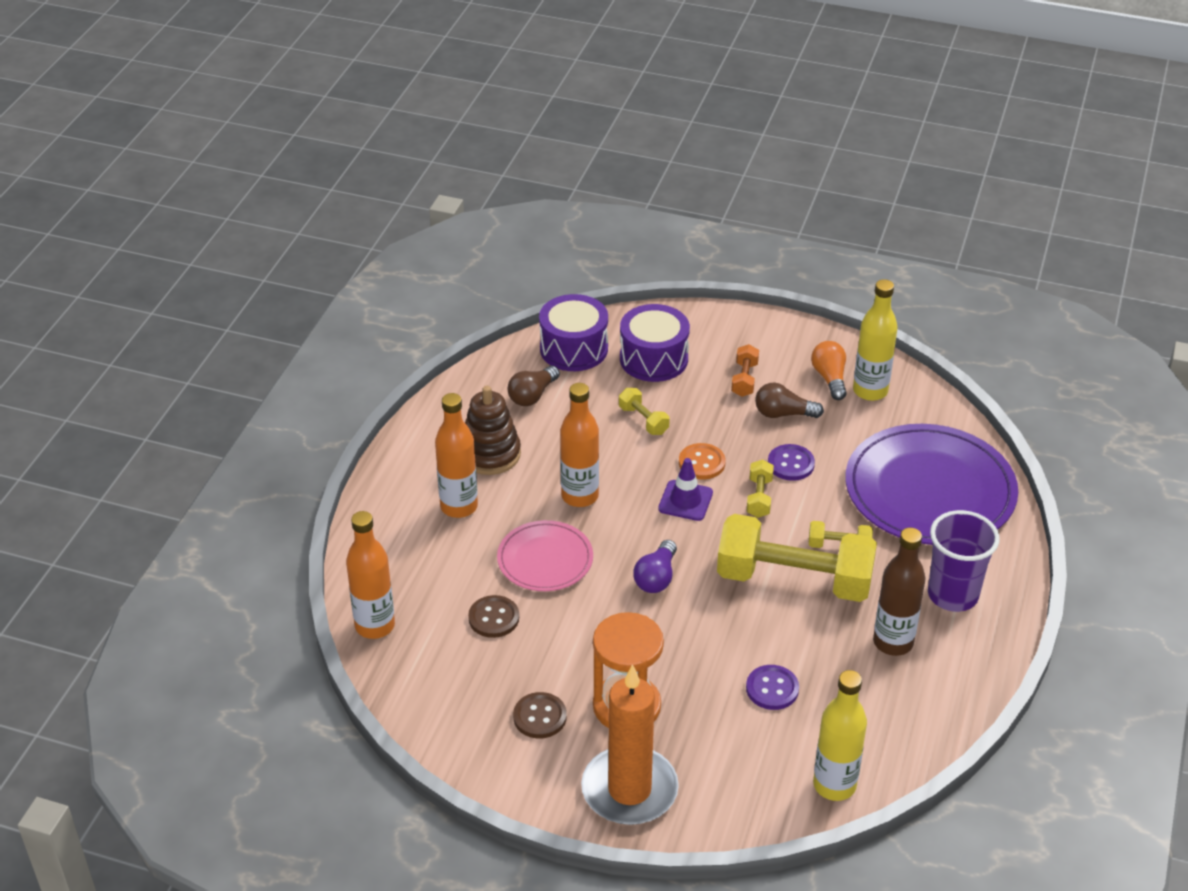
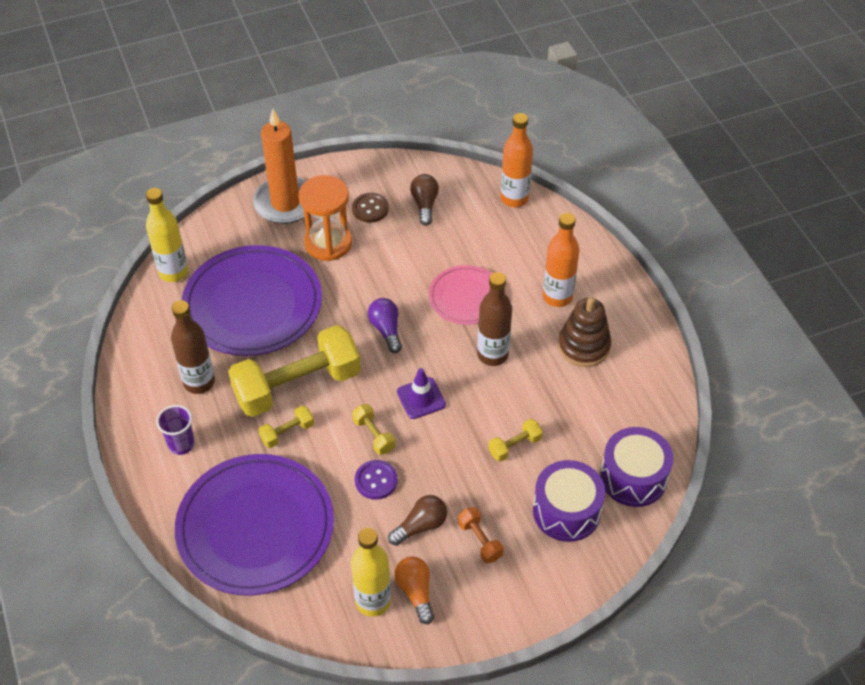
camera: 140 degrees right, 10 degrees up
brown button [468,595,519,638] -> none
brown light bulb [508,365,560,406] -> brown light bulb moved to [410,174,439,226]
orange bottle [560,383,599,507] -> brown bottle [477,272,512,366]
yellow dumbbell [619,388,670,435] -> yellow dumbbell turned 45 degrees counterclockwise [488,419,543,462]
orange button [679,443,725,480] -> none
purple button [746,665,799,710] -> purple plate [182,245,322,356]
orange light bulb [811,341,847,400] -> orange light bulb turned 150 degrees counterclockwise [394,557,434,624]
purple cup [928,510,1000,612] -> purple cup [156,405,195,455], size x0.62

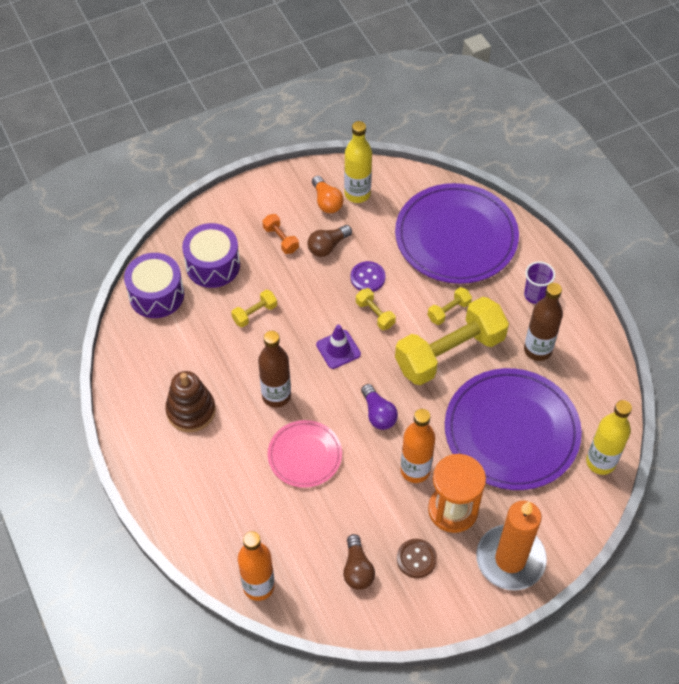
camera: 175 degrees right, 5 degrees up
orange bottle [543,213,580,307] -> orange bottle moved to [400,409,435,483]

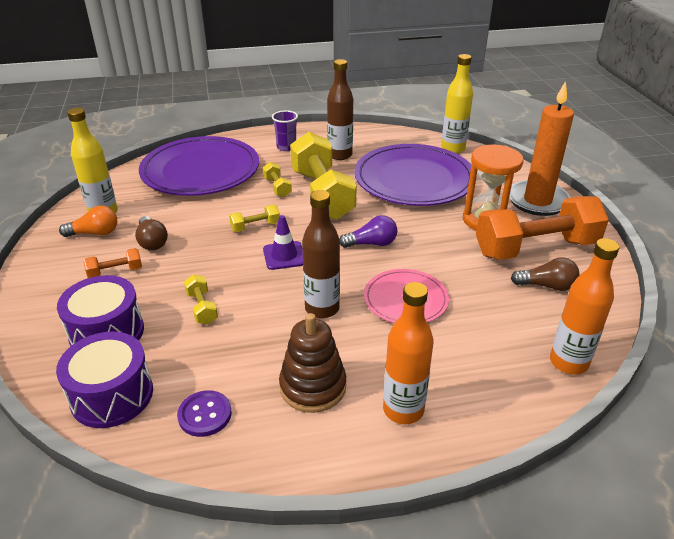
camera: 75 degrees left, 20 degrees down
purple button [351,261,385,292] -> purple button moved to [177,390,232,437]
brown button [397,539,437,578] -> orange dumbbell [476,196,609,260]
orange bottle [400,409,435,483] -> orange bottle moved to [383,282,434,424]

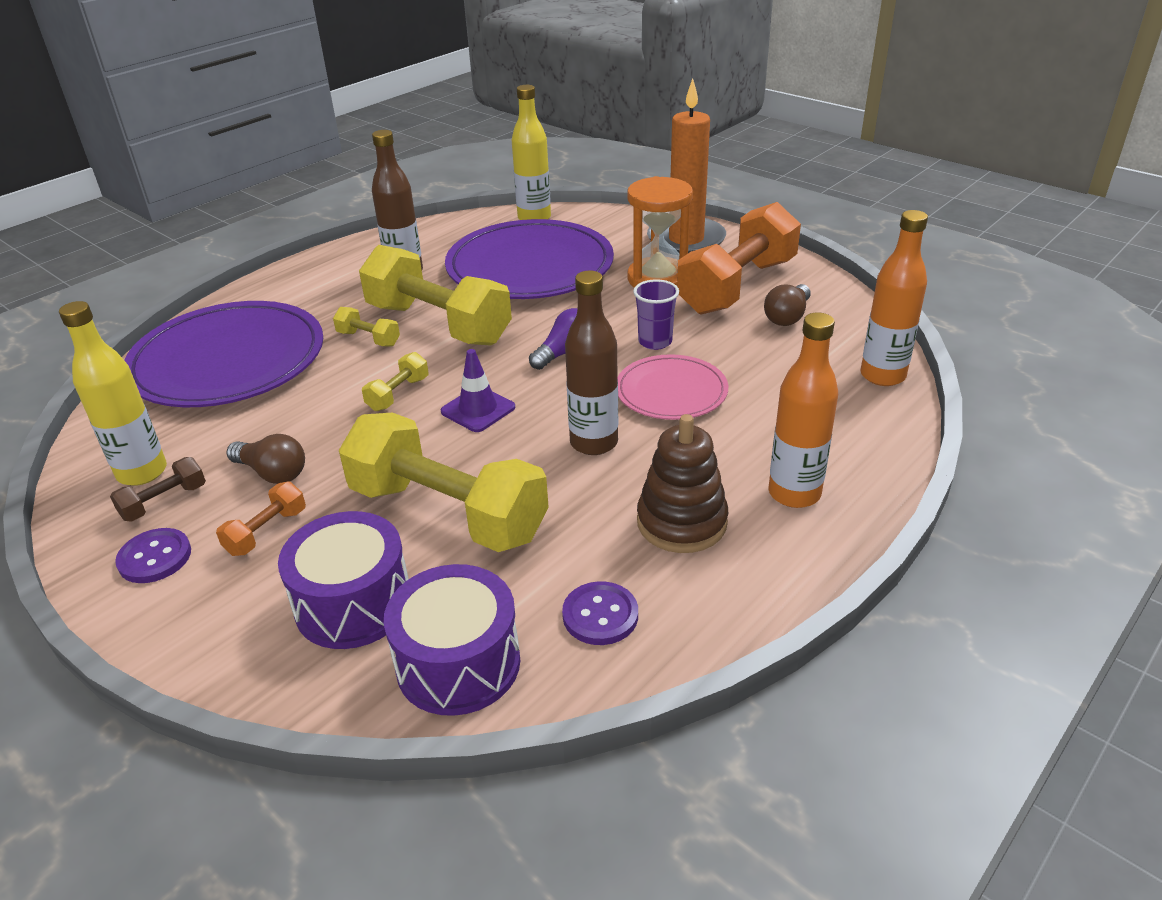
camera: 35 degrees left, 0 degrees up
orange light bulb [59,205,117,237] -> brown dumbbell [110,457,206,521]
yellow dumbbell [184,274,218,324] -> yellow dumbbell [339,412,548,552], size x2.38
purple cup [272,110,298,151] -> purple cup moved to [633,279,679,350]
brown light bulb [511,257,579,291] -> brown light bulb turned 150 degrees clockwise [764,284,811,326]
none -> purple button [115,528,191,583]

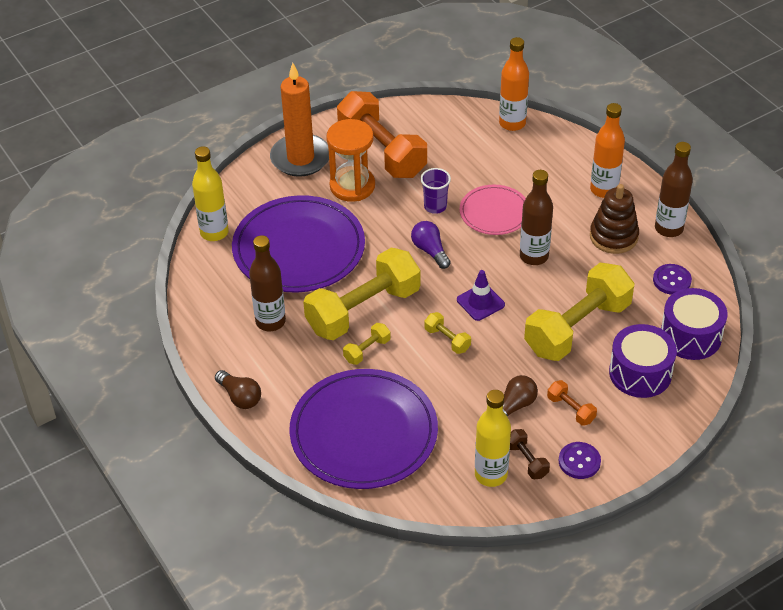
camera: 75 degrees left, 10 degrees up
brown light bulb [764,284,811,326] -> brown light bulb moved to [215,370,261,409]
none -> brown bottle [655,142,693,237]

